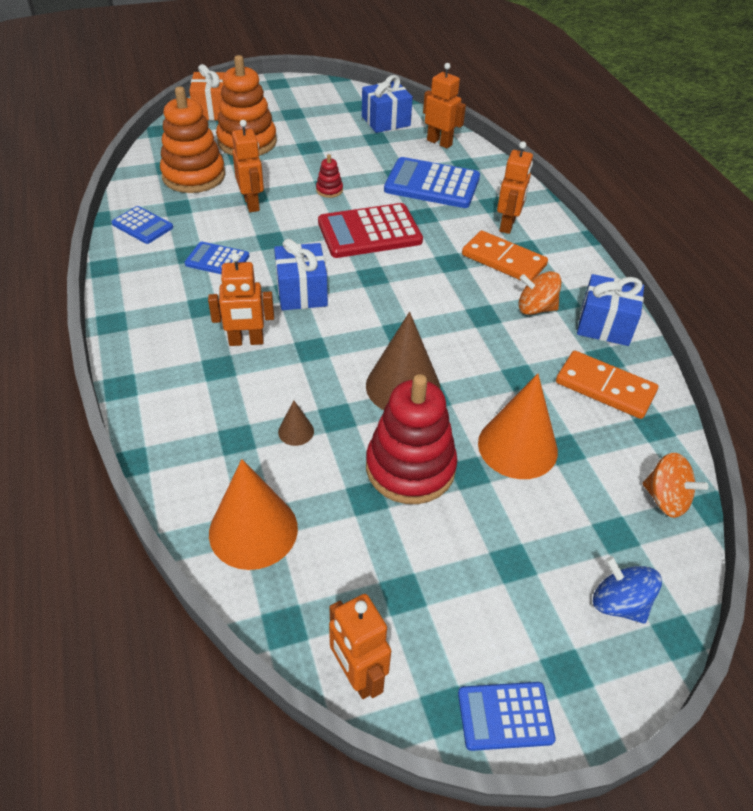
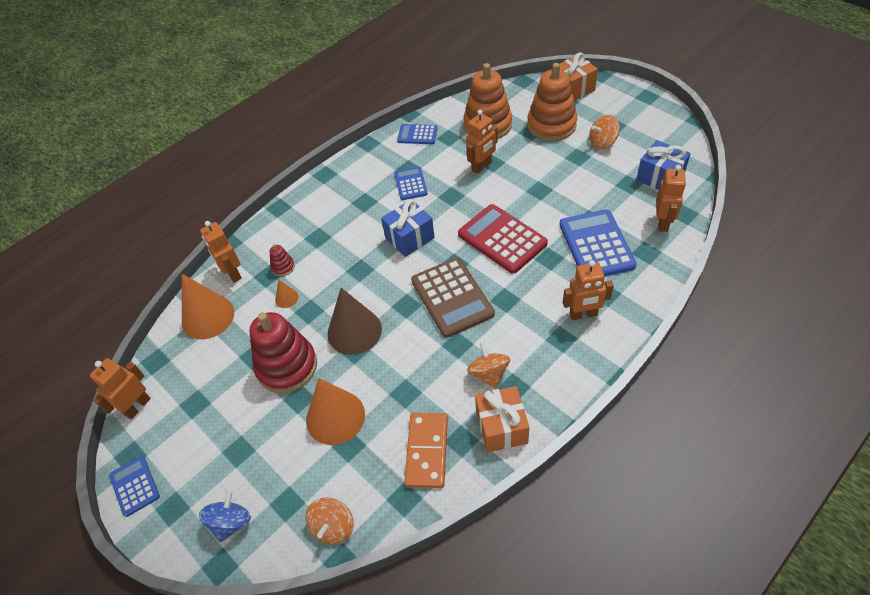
camera: 70 degrees right, 5 degrees up
blue calculator [112,206,173,244] -> blue calculator turned 90 degrees clockwise [397,124,438,144]
orange robot [208,253,274,346] -> orange robot moved to [200,221,242,283]
brown cone [278,400,314,446] -> orange cone [275,280,299,308]
red stacking toy [316,154,343,198] -> red stacking toy moved to [270,244,295,276]
orange domino [462,230,548,281] -> none
blue gift [577,274,644,346] -> orange gift [475,386,529,453]
none -> brown calculator [411,258,495,338]
none -> orange spinning top [589,115,620,150]

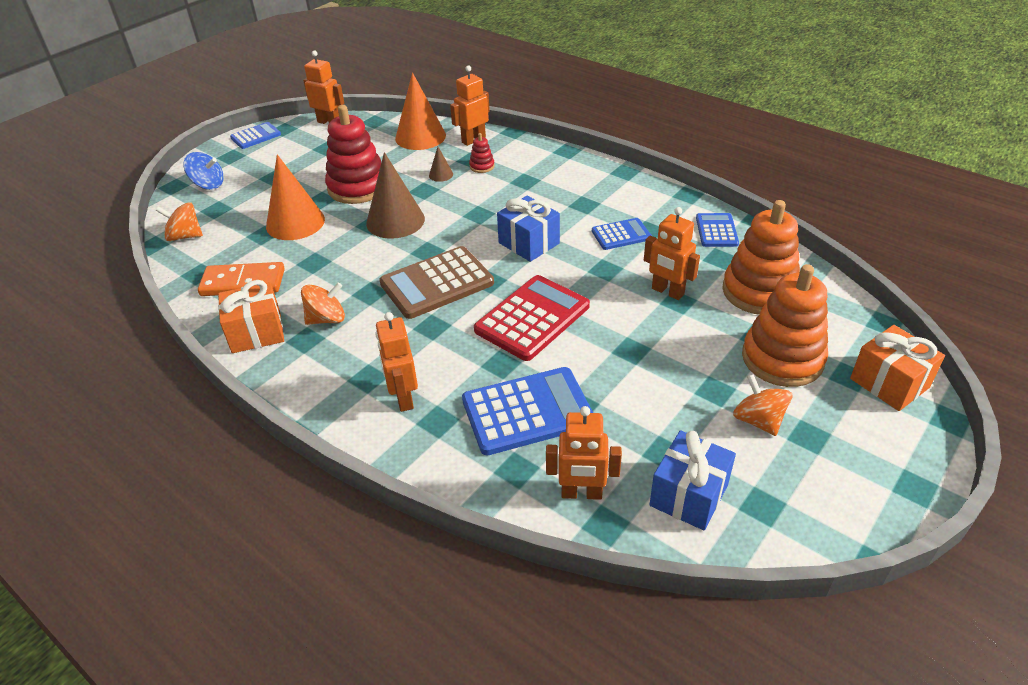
camera: 80 degrees right, 10 degrees down
orange cone [275,280,299,308] -> brown cone [429,147,453,182]

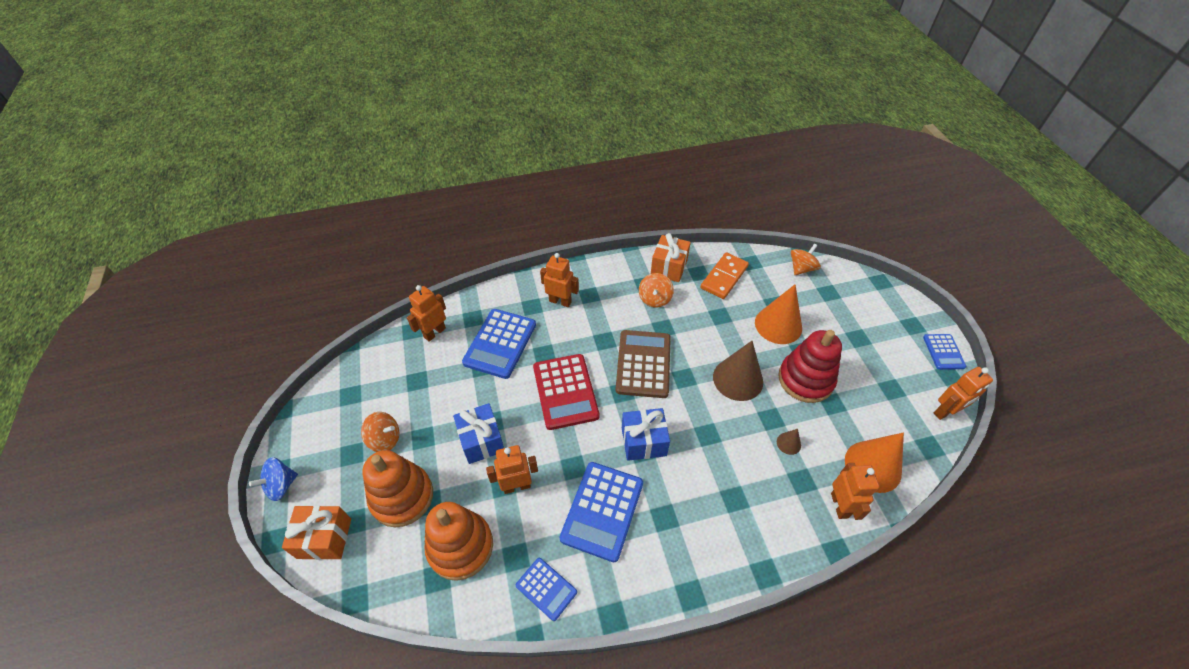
camera: 125 degrees right, 10 degrees up
blue spinning top [184,152,223,190] -> blue spinning top moved to [249,457,298,501]
red stacking toy [469,133,495,173] -> none
blue calculator [592,218,652,250] -> blue calculator [560,462,643,562], size x1.79
blue gift [649,430,736,530] -> blue gift moved to [453,403,504,464]

